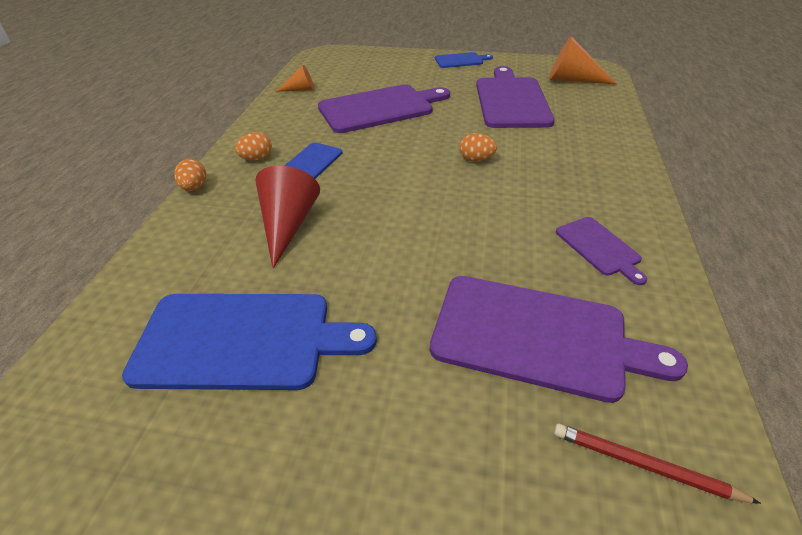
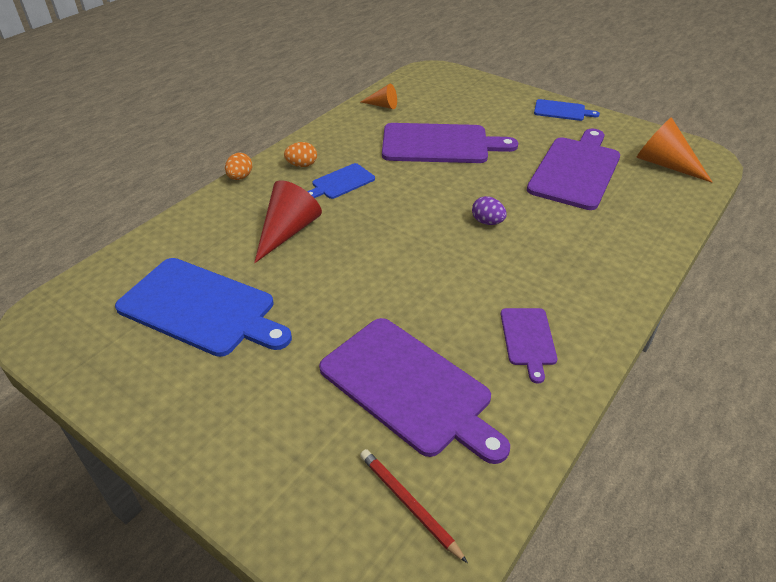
camera: 25 degrees right, 0 degrees up
orange egg [460,133,497,162] -> purple egg [472,196,507,225]

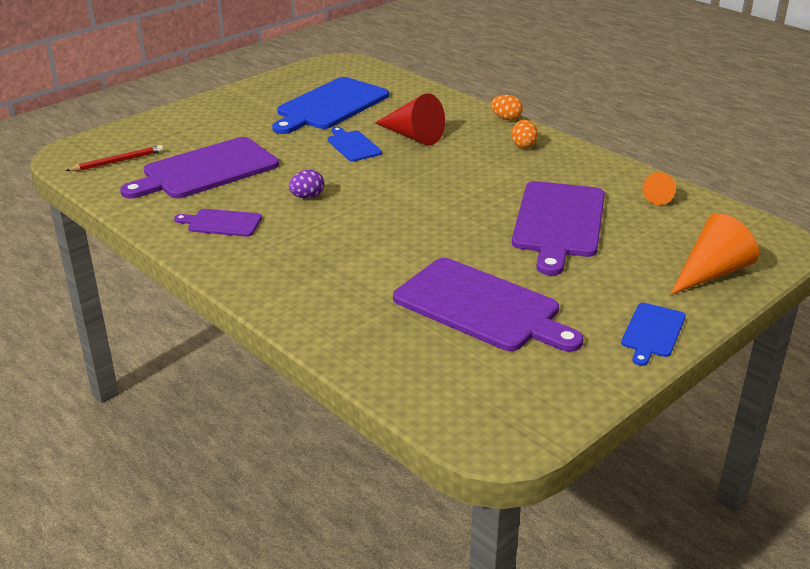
camera: 100 degrees right, 10 degrees down
blue cutting board [307,163,375,199] -> blue cutting board moved to [327,127,382,161]
purple egg [472,196,507,225] -> purple egg moved to [289,170,324,198]
orange cone [636,118,713,183] -> orange cone moved to [670,213,759,295]

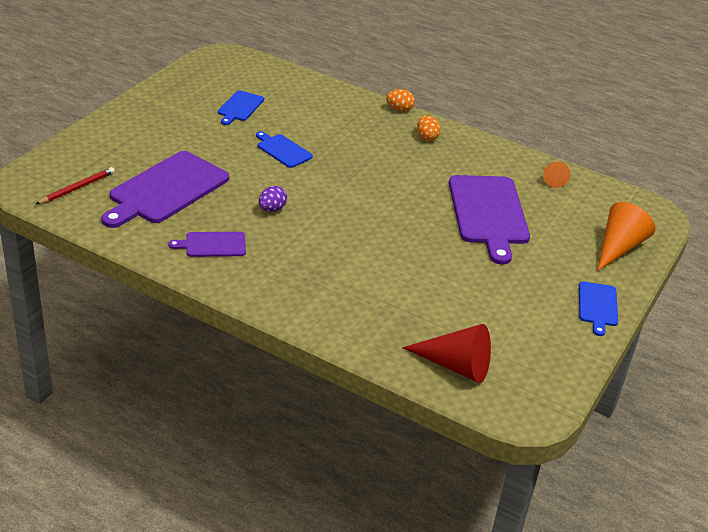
camera: 20 degrees left, 5 degrees up
blue cutting board [272,77,389,134] -> blue cutting board [218,90,264,125], size x0.50
red cone [375,93,445,145] -> red cone moved to [402,324,491,383]
purple cutting board [393,258,584,352] -> none

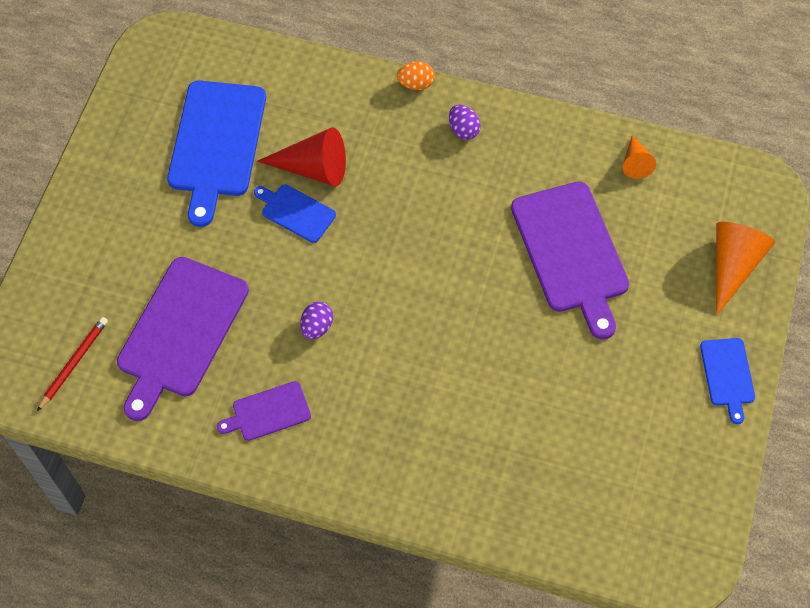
camera: 10 degrees left, 25 degrees up
blue cutting board [218,90,264,125] -> blue cutting board [167,80,266,227], size x1.98
red cone [402,324,491,383] -> red cone moved to [257,127,346,186]
orange egg [417,115,440,141] -> purple egg [449,105,481,140]

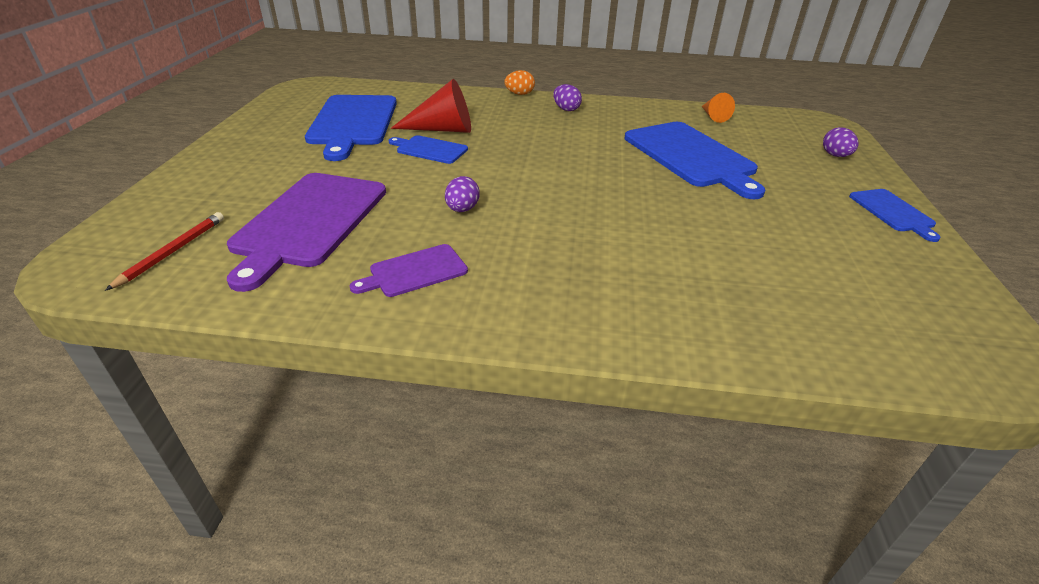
camera: 10 degrees left, 25 degrees down
purple cutting board [511,181,629,339] -> blue cutting board [625,122,765,199]
orange cone [716,222,775,316] -> purple egg [823,127,859,157]

